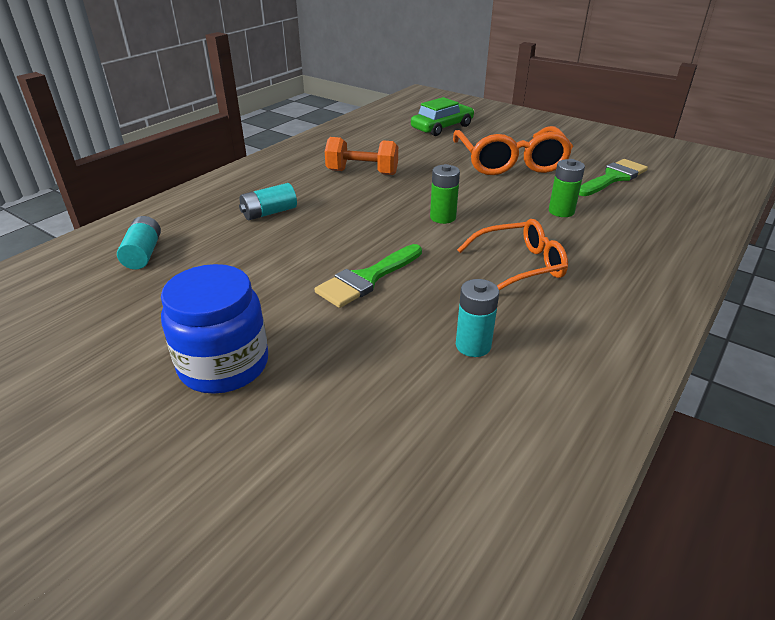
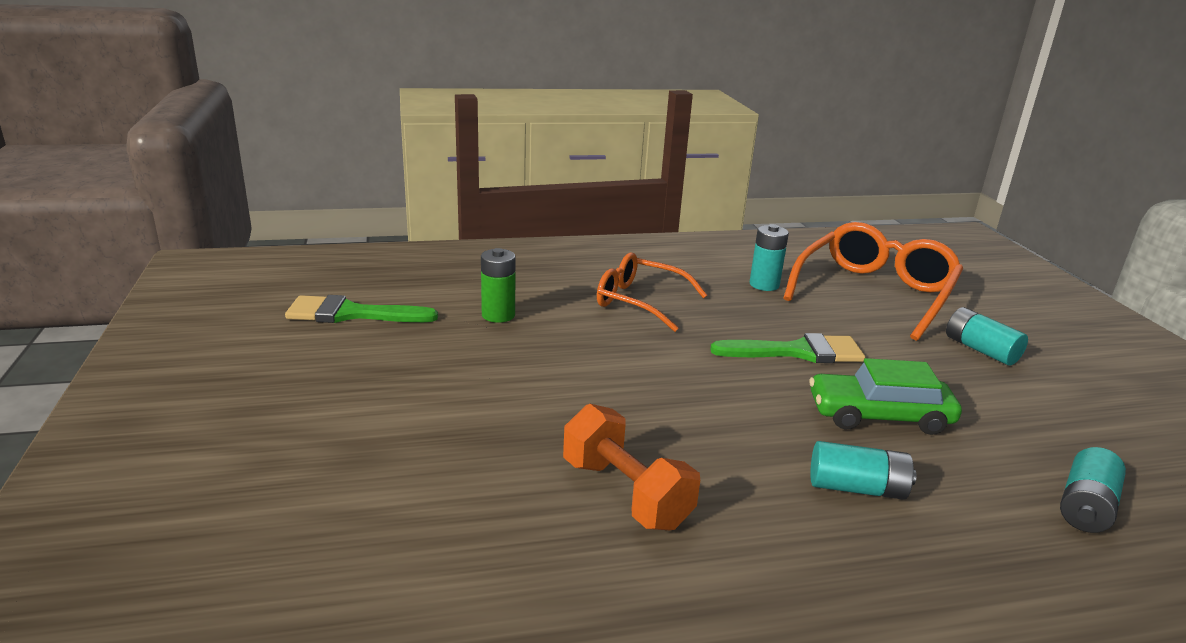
camera: 140 degrees left, 10 degrees down
blue jar [161,264,268,394] -> turquoise battery [946,307,1028,365]
green car [411,97,474,136] -> green car moved to [809,358,962,435]
green battery [430,164,460,224] -> none
orange glasses [453,126,573,175] -> orange glasses moved to [784,222,963,341]

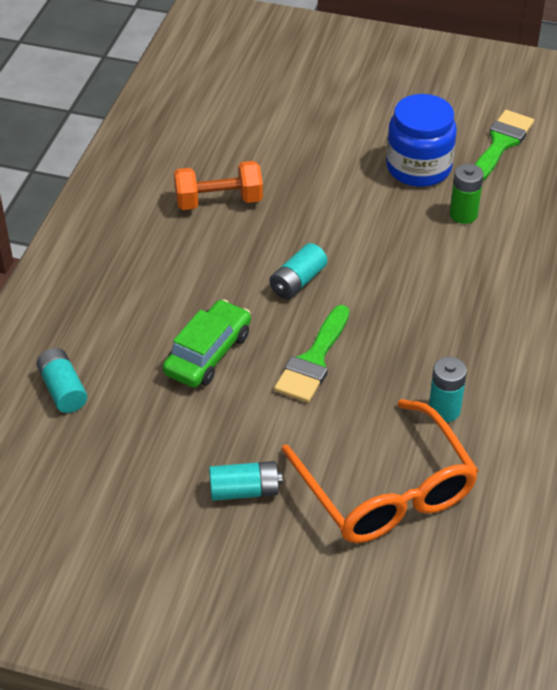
camera: 120 degrees right, 20 degrees up
orange glasses [597,253,707,332] -> none
turquoise battery [810,441,916,500] -> turquoise battery moved to [269,243,327,299]
none -> blue jar [386,94,457,187]

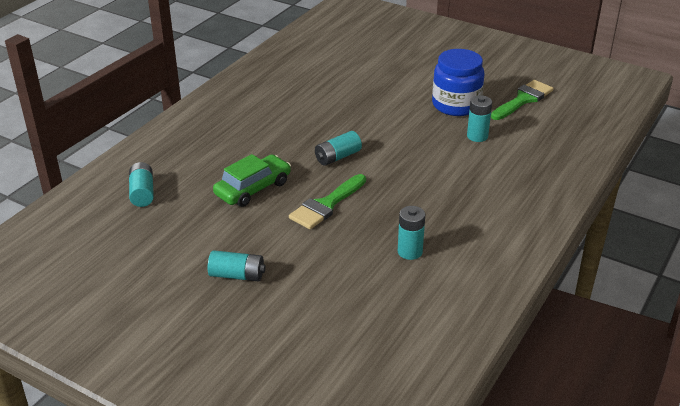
camera: 15 degrees right, 10 degrees down
orange dumbbell [174,161,263,210] -> none
orange glasses [281,399,478,543] -> none
green battery [450,163,484,224] -> turquoise battery [467,95,492,142]

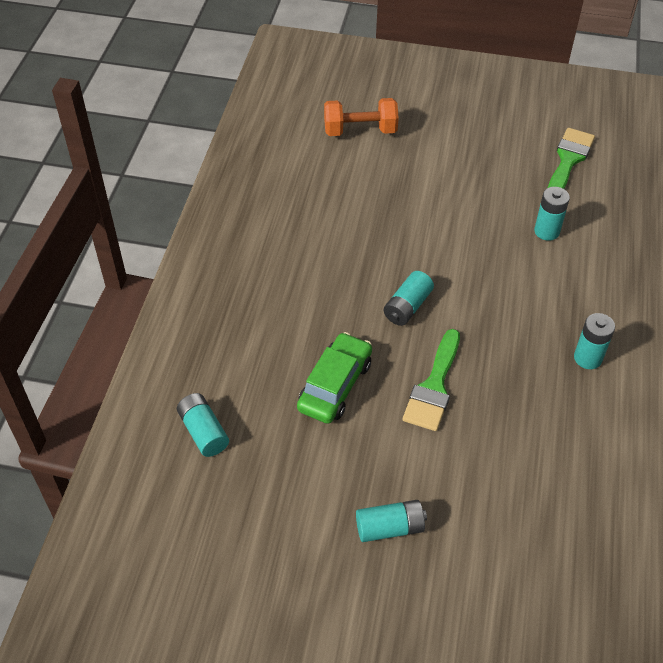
camera: 20 degrees left, 15 degrees up
turquoise battery [398,206,425,260] -> turquoise battery moved to [574,313,615,369]
blue jar [432,49,485,116] -> none
none -> orange dumbbell [324,98,399,136]

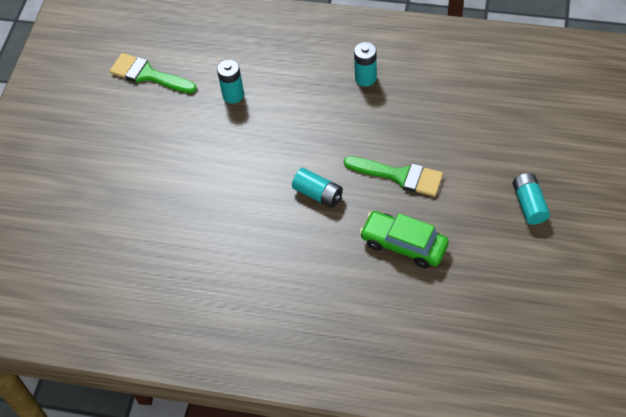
camera: 85 degrees left, 5 degrees up
turquoise battery [177,393,229,457] -> none
orange dumbbell [324,98,399,136] -> none

